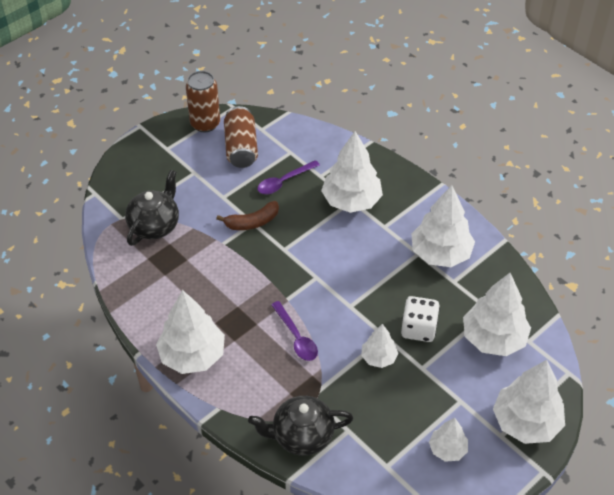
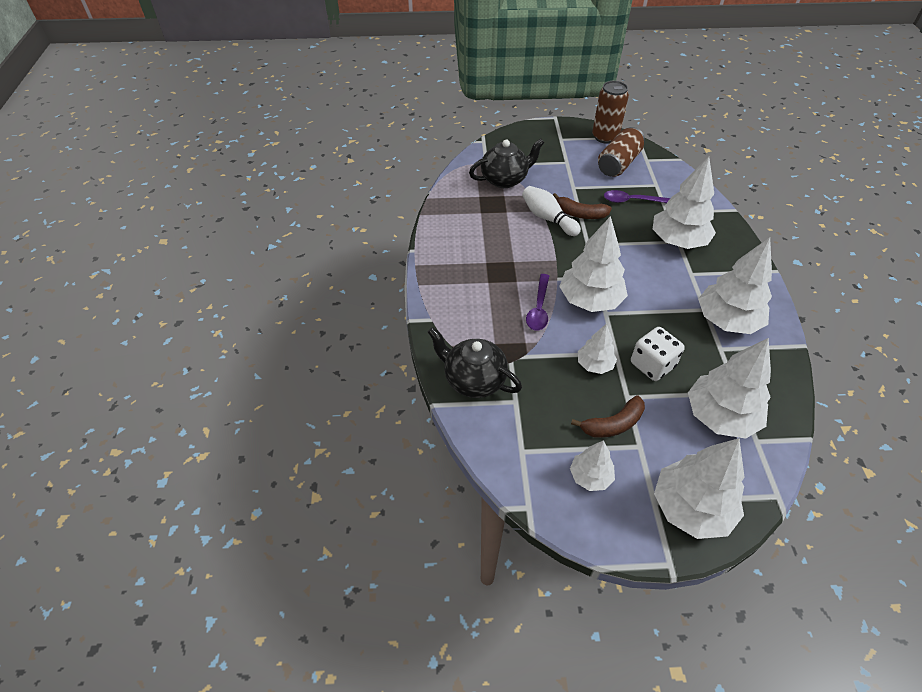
camera: 40 degrees right, 0 degrees up
white tree [156,290,225,374] -> white tree moved to [559,216,628,312]
none -> white bowling pin [522,186,581,236]
none -> brown banana [571,395,645,438]

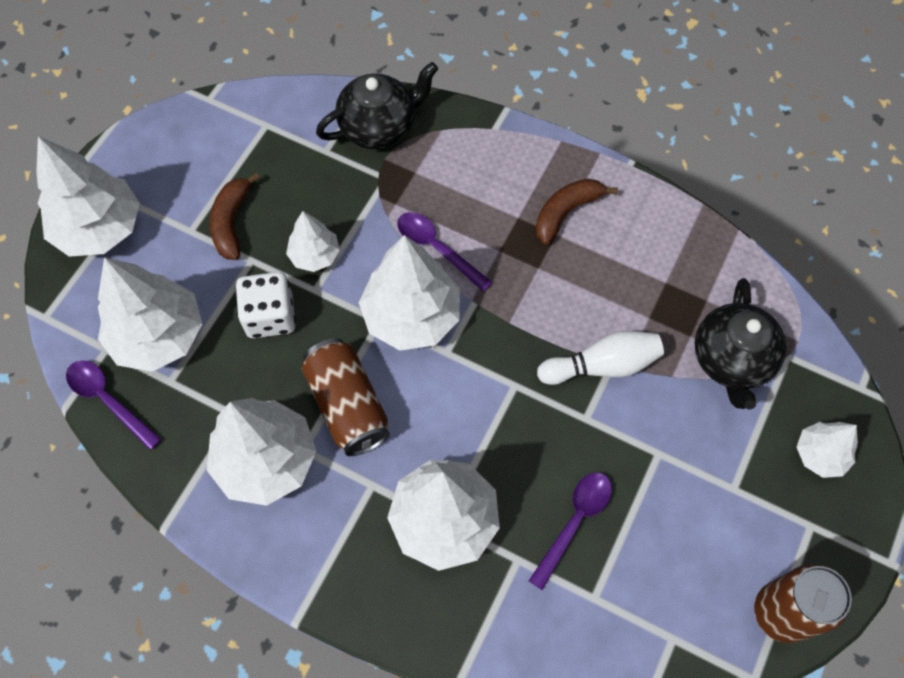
camera: 120 degrees right, 15 degrees up
brown banana [553,193,612,219] -> brown banana moved to [535,179,618,245]
white tree [570,440,615,491] -> white tree moved to [797,422,858,478]
brown can [598,127,645,177] -> brown can moved to [302,338,390,456]
none -> purple spoon [66,360,162,450]

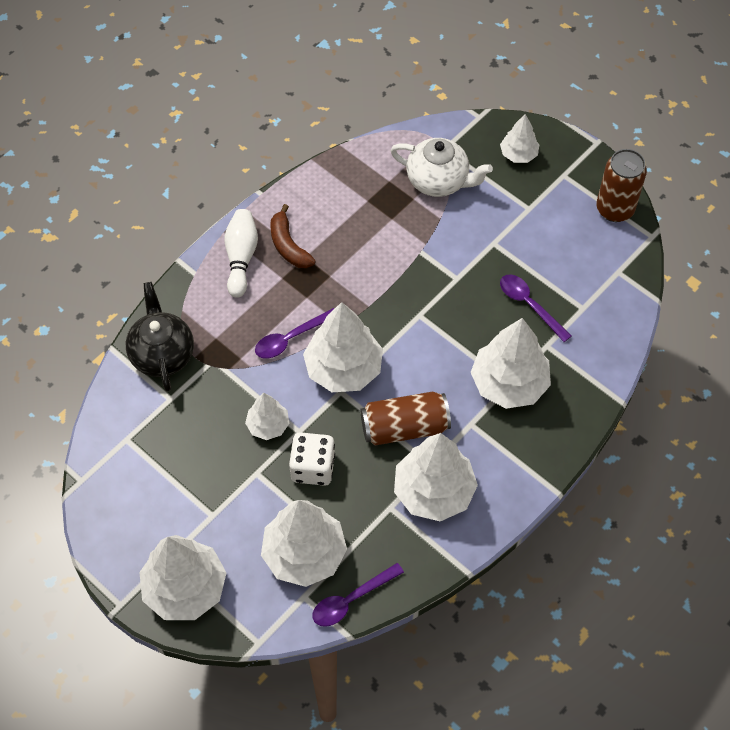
camera: 75 degrees left, 5 degrees down
brown banana [209,173,260,260] -> none
white bowling pin [537,331,664,385] -> white bowling pin moved to [224,209,258,298]
black teapot [694,278,786,410] -> white teapot [390,138,493,197]

